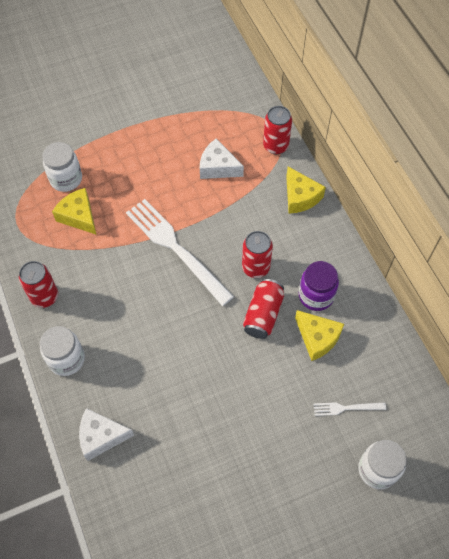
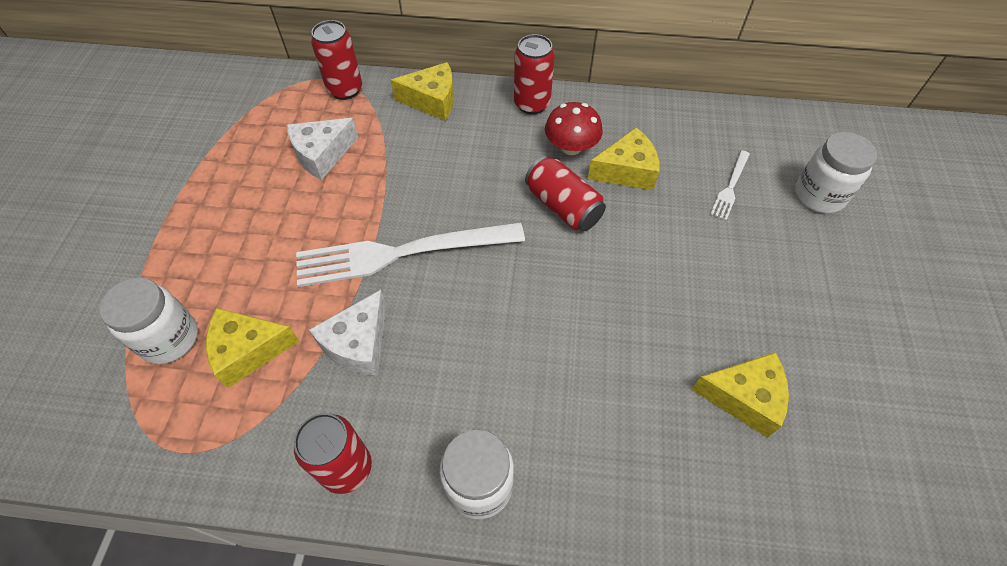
camera: 60 degrees left, 5 degrees down
white cheese [79,408,134,461] -> white cheese moved to [309,290,386,376]
red can [242,231,273,278] -> red can moved to [514,34,555,114]
purple jar [299,261,339,311] -> red mushroom [545,102,603,155]
none -> yellow cheese [691,352,789,438]

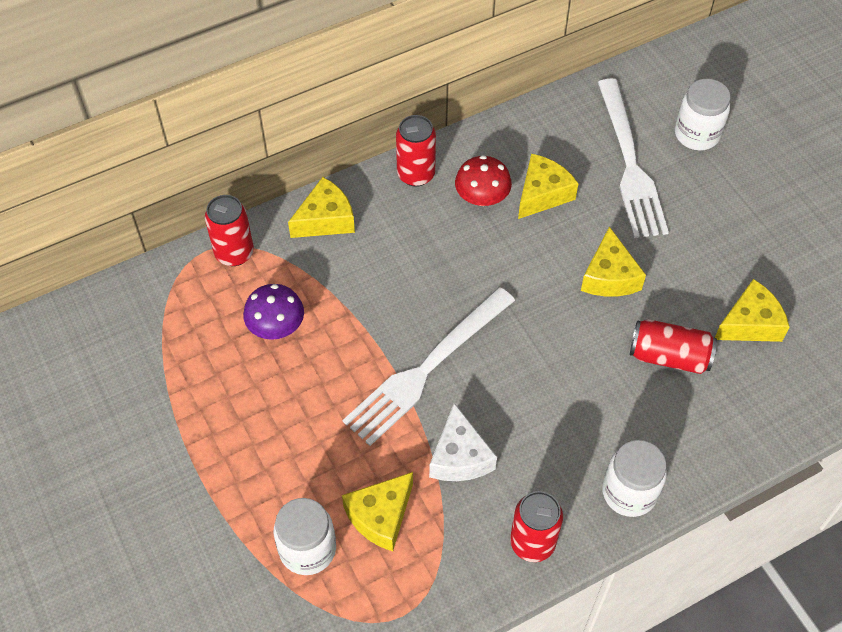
camera: 35 degrees left, 0 degrees up
white cheese [287,118,358,180] -> purple mushroom [243,284,304,340]
red can [525,156,606,231] -> red can moved to [630,319,717,374]
white fork [710,150,750,220] -> white fork [598,79,669,238], size x2.24
none -> yellow cheese [581,226,646,297]

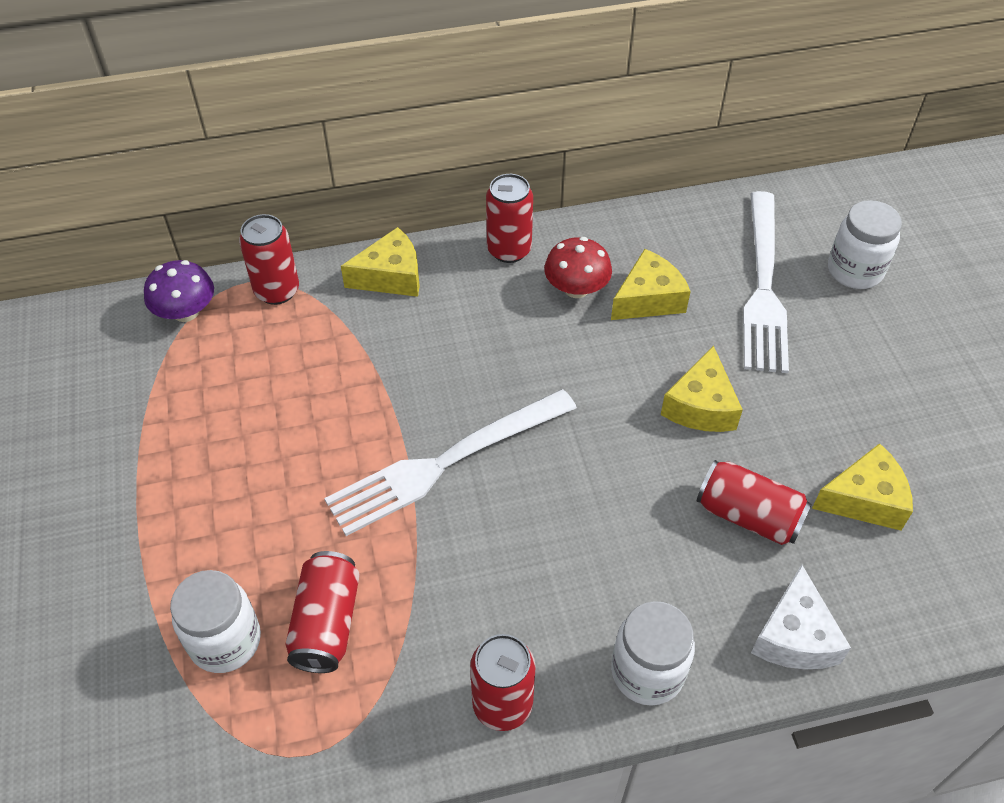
camera: 15 degrees right, 5 degrees down
purple mushroom [243,284,304,340] -> purple mushroom moved to [144,260,214,322]
yellow cheese [342,472,413,551] -> red can [285,551,360,673]
white cheese [429,403,497,481] -> white cheese moved to [751,564,851,670]

